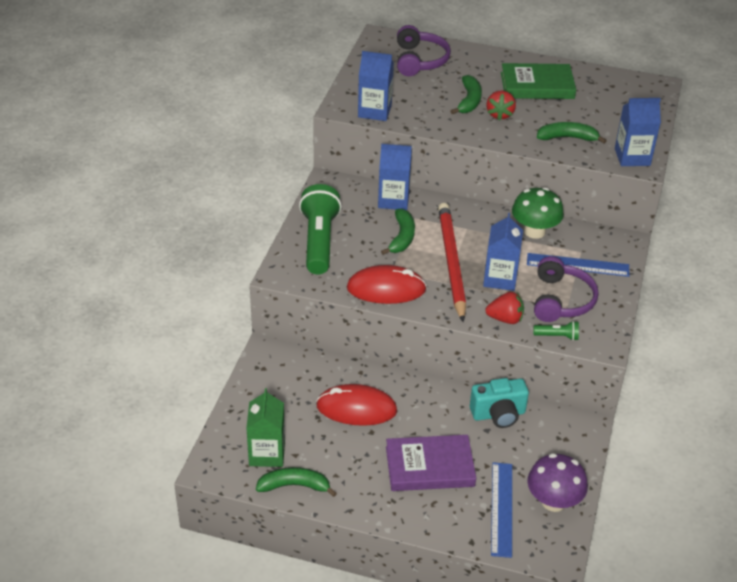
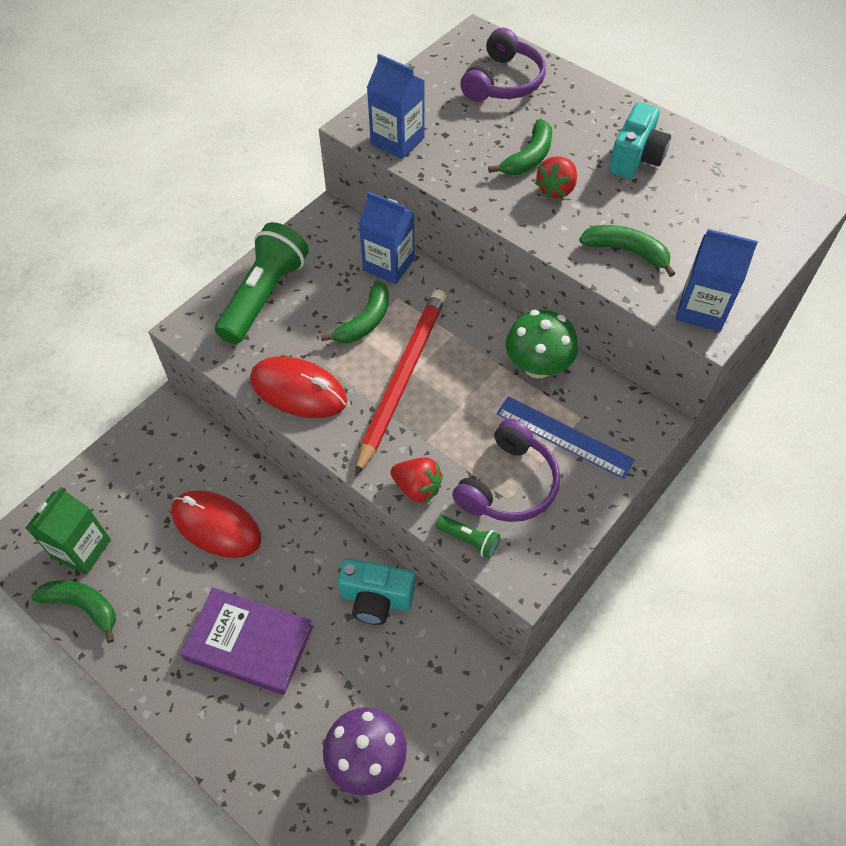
camera: 25 degrees right, 15 degrees up
blue carton [483,213,523,291] -> none
blue ruler [491,462,512,558] -> none
green book [501,63,576,99] -> turquoise camera [609,102,671,179]

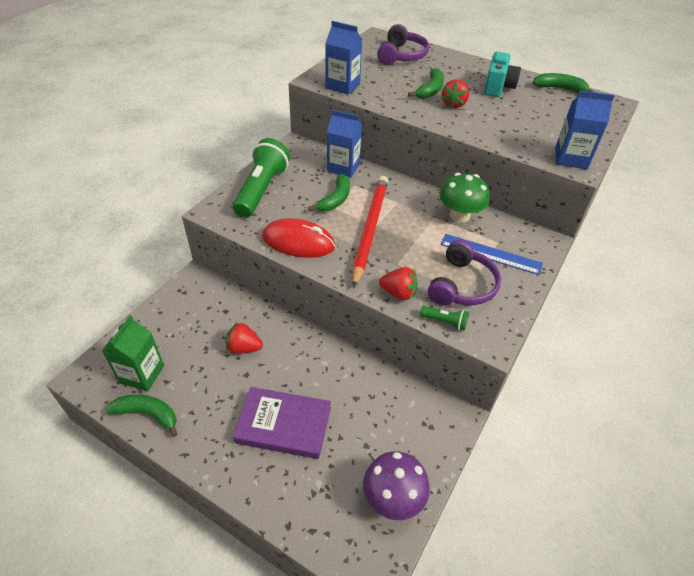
camera: 10 degrees left, 10 degrees down
red mouse [171,490,261,558] -> red strawberry [226,323,263,354]
turquoise camera [338,558,415,625] -> none
green banana [579,225,676,277] -> green banana moved to [533,73,594,93]

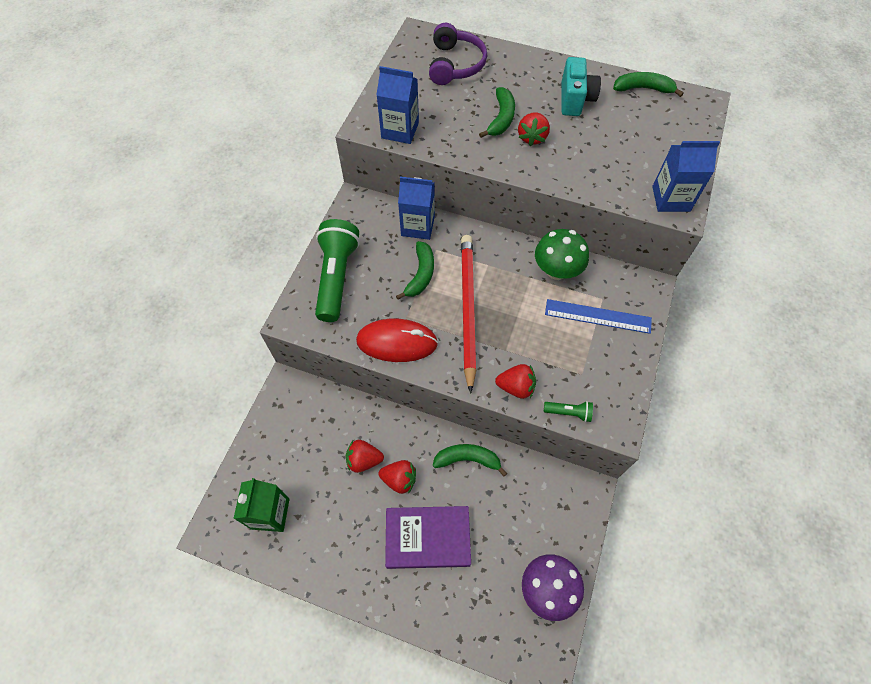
camera: 10 degrees left, 15 degrees up
green banana [106,395,177,437] -> green banana moved to [433,444,507,477]
purple headphones [428,240,501,306] -> none
none -> red strawberry [378,460,416,494]

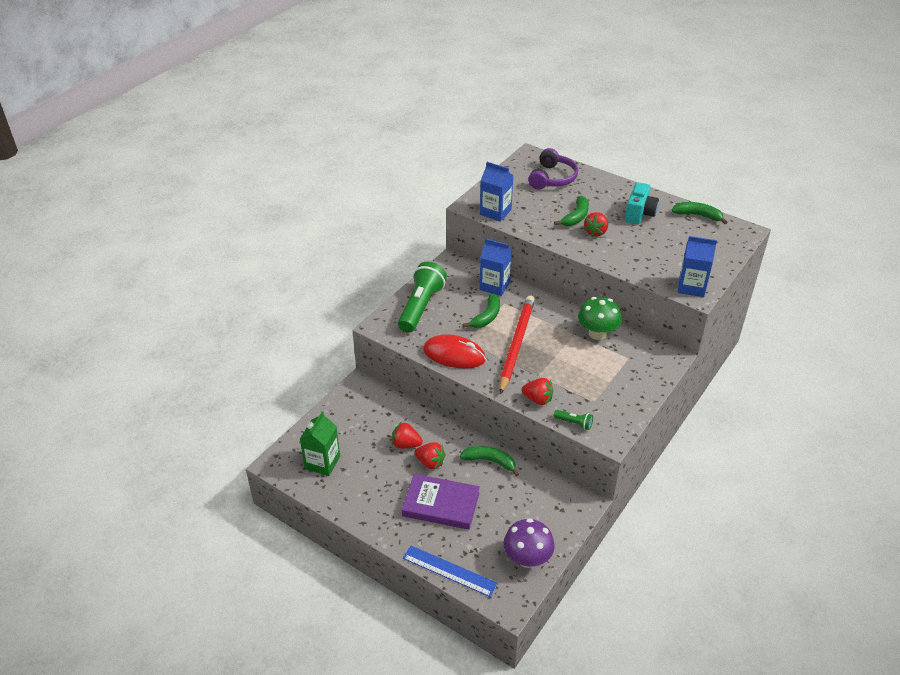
camera: 15 degrees right, 20 degrees down
blue ruler [545,299,652,334] -> blue ruler moved to [403,546,498,597]

